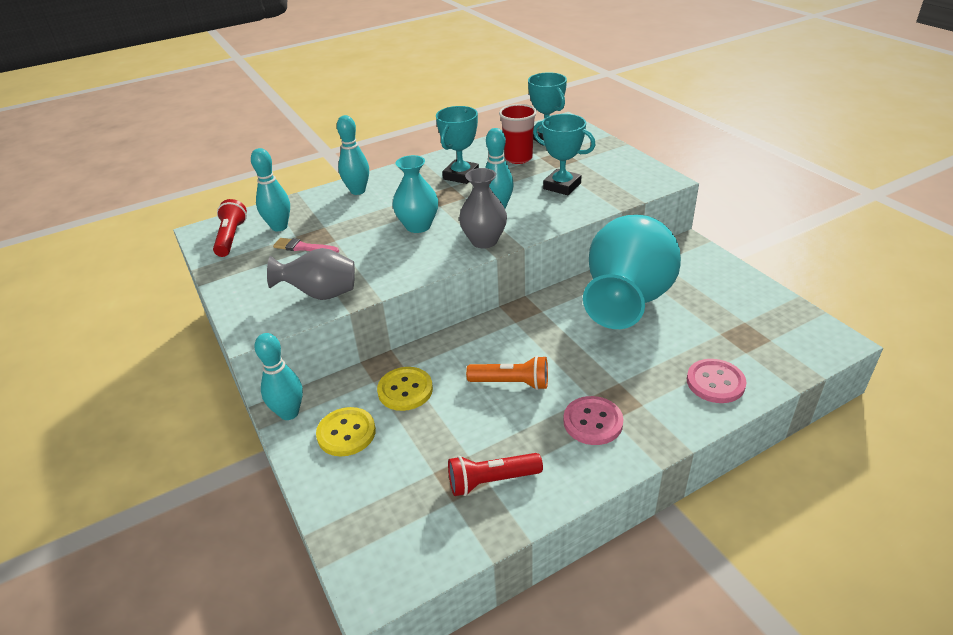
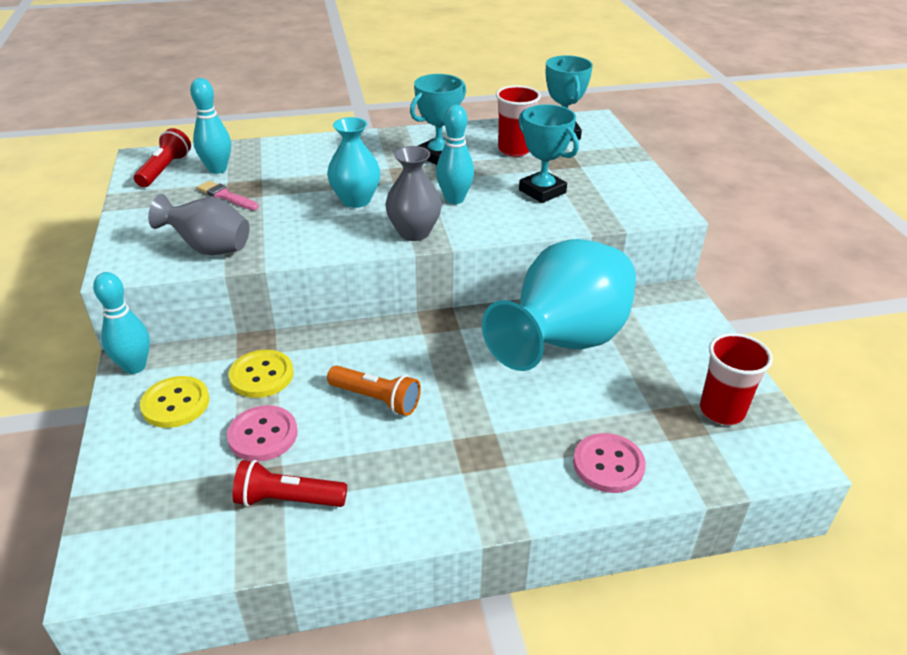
camera: 15 degrees right, 0 degrees up
turquoise bowling pin [337,115,369,195] -> none
pink button [563,396,624,445] -> pink button moved to [227,405,297,461]
none -> red cup [700,333,773,425]

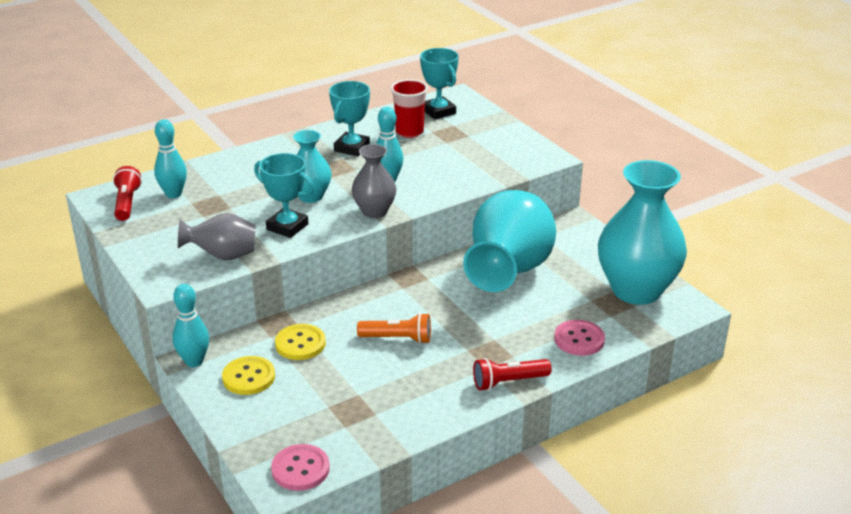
camera: 20 degrees left, 5 degrees down
pink brush [197,181,259,210] -> none
pink button [227,405,297,461] -> pink button moved to [271,444,330,491]
red flashlight [232,460,347,507] -> red flashlight moved to [473,358,552,391]
turquoise trophy [519,104,579,203] -> turquoise trophy moved to [254,153,314,238]
red cup [700,333,773,425] -> turquoise vase [598,160,687,305]

